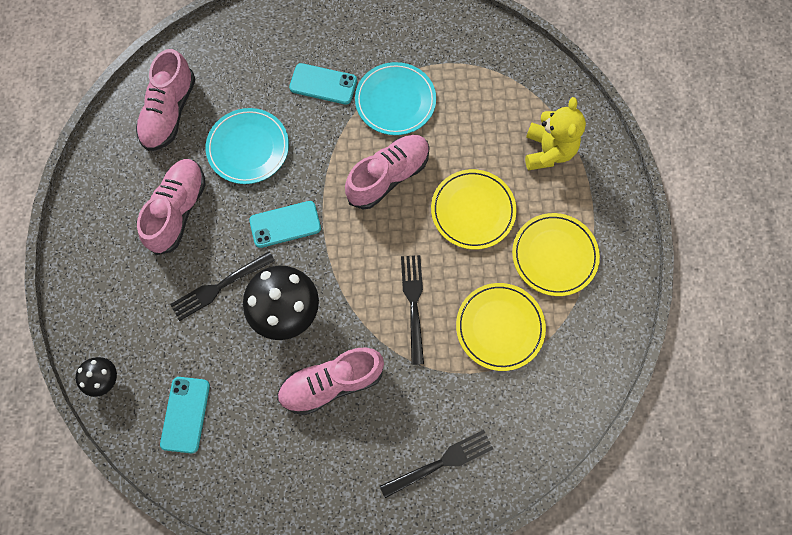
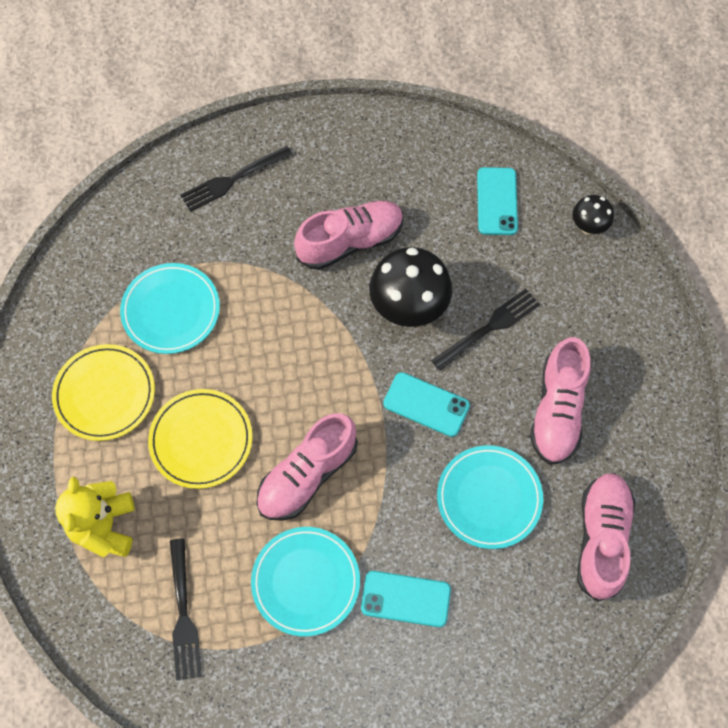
camera: 175 degrees right, 5 degrees down
turquoise phone [249,201,321,248] -> turquoise phone turned 45 degrees clockwise [383,372,470,437]
black fork [401,255,424,365] -> black fork moved to [170,538,202,681]
yellow plate [456,283,546,371] -> turquoise plate [120,263,220,354]

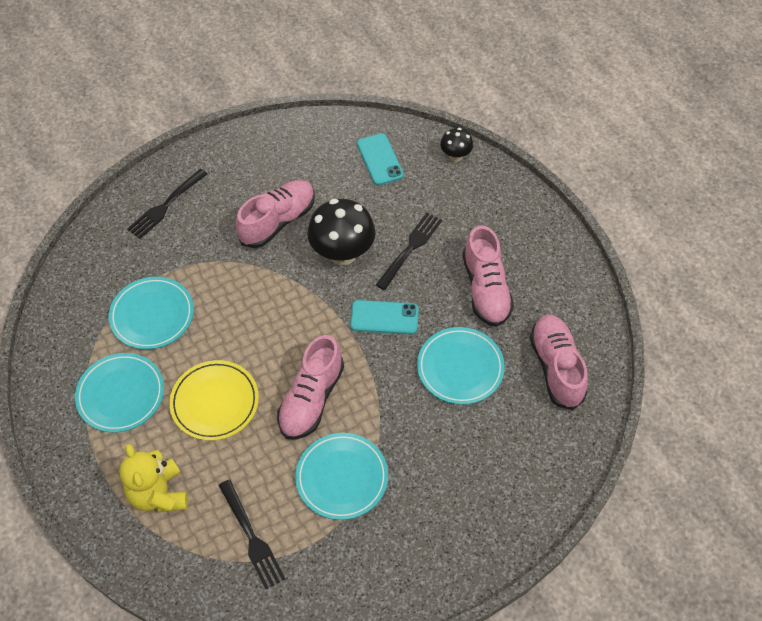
camera: 20 degrees left, 10 degrees down
yellow plate [52,344,155,441] -> turquoise plate [75,353,164,433]
turquoise phone [361,571,451,627] -> none

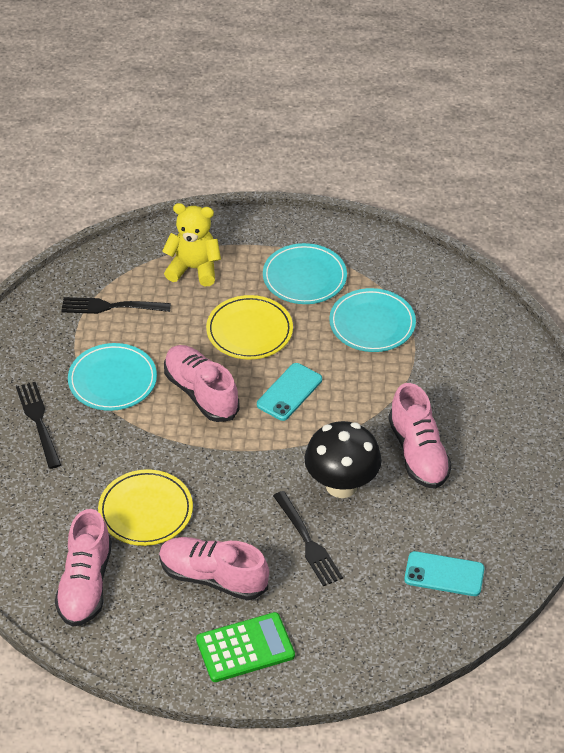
camera: 120 degrees right, 10 degrees down
black fork [127,169,207,239] -> black fork moved to [16,382,61,469]
turquoise phone [350,300,419,334] -> turquoise phone moved to [257,363,322,421]
turquoise plate [417,327,505,405] -> yellow plate [98,469,193,546]
black mushroom [440,128,473,162] -> none
pink shoe [530,314,588,410] -> pink shoe turned 75 degrees clockwise [55,509,112,627]
none -> green calculator [196,612,295,682]

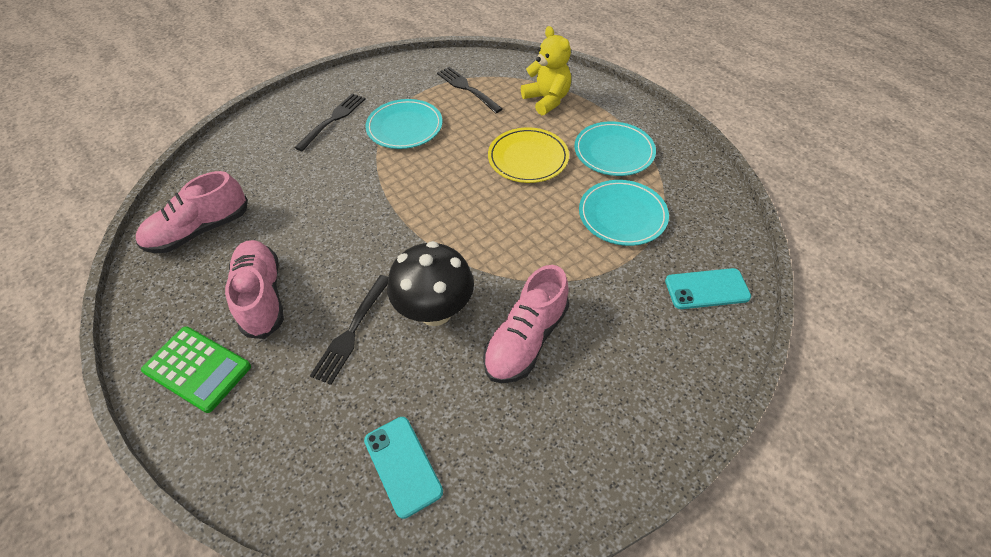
camera: 50 degrees right, 5 degrees up
yellow plate [98,469,193,546] -> none
pink shoe [164,345,239,422] -> none
turquoise phone [257,363,322,421] -> turquoise phone moved to [665,268,751,309]

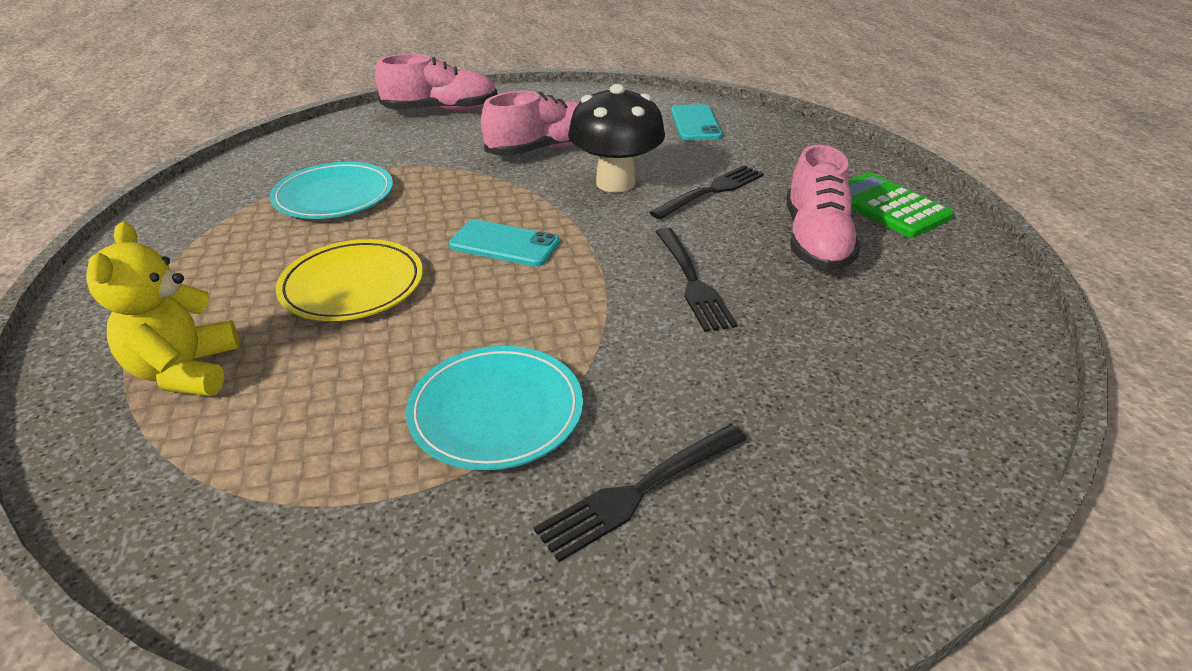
camera: 155 degrees left, 15 degrees down
pink shoe [136,171,248,253] -> pink shoe moved to [375,54,498,111]
black fork [437,67,503,113] -> black fork moved to [655,228,737,332]
turquoise plate [574,121,656,176] -> none
turquoise phone [665,268,751,309] -> turquoise phone moved to [449,220,560,266]

